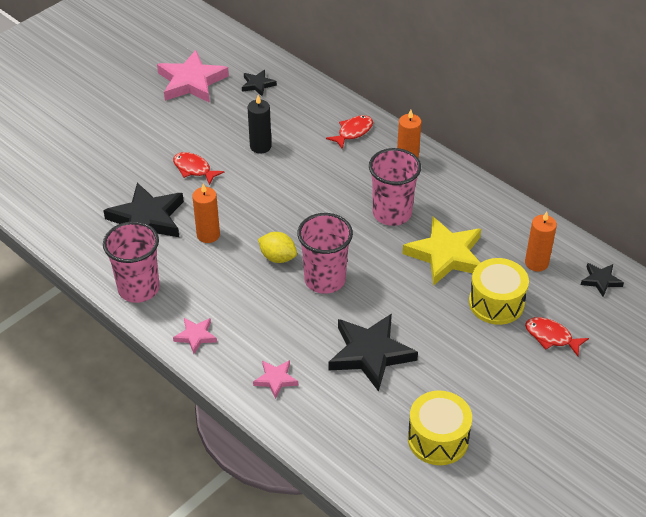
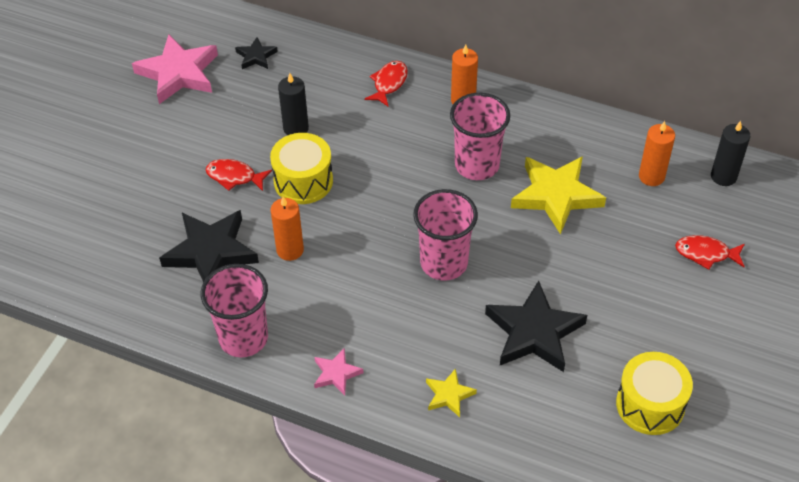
camera: 20 degrees left, 5 degrees up
pink star [253,360,298,399] -> yellow star [426,368,477,417]
yellow lemon [258,232,297,263] -> none
yellow drum [469,258,529,325] -> yellow drum moved to [270,133,333,204]
black star [581,263,624,297] -> black candle [711,121,750,186]

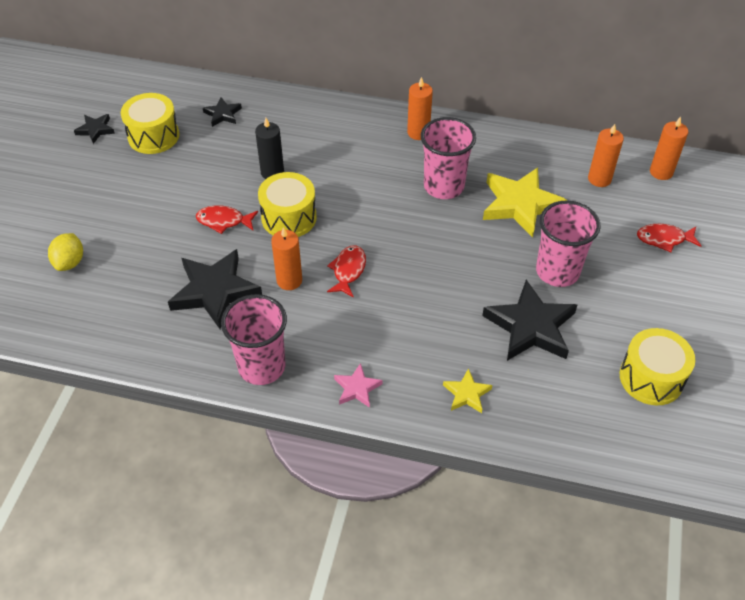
camera: 10 degrees left, 0 degrees up
pink star [132,34,218,104] -> yellow drum [121,93,179,154]
red fish [365,61,408,107] -> red fish moved to [327,245,366,298]
pink cup [413,189,478,281] -> pink cup moved to [536,200,600,287]
black candle [711,121,750,186] -> orange candle [650,117,688,180]
none -> yellow lemon [48,233,83,271]
none -> black star [74,114,115,144]

